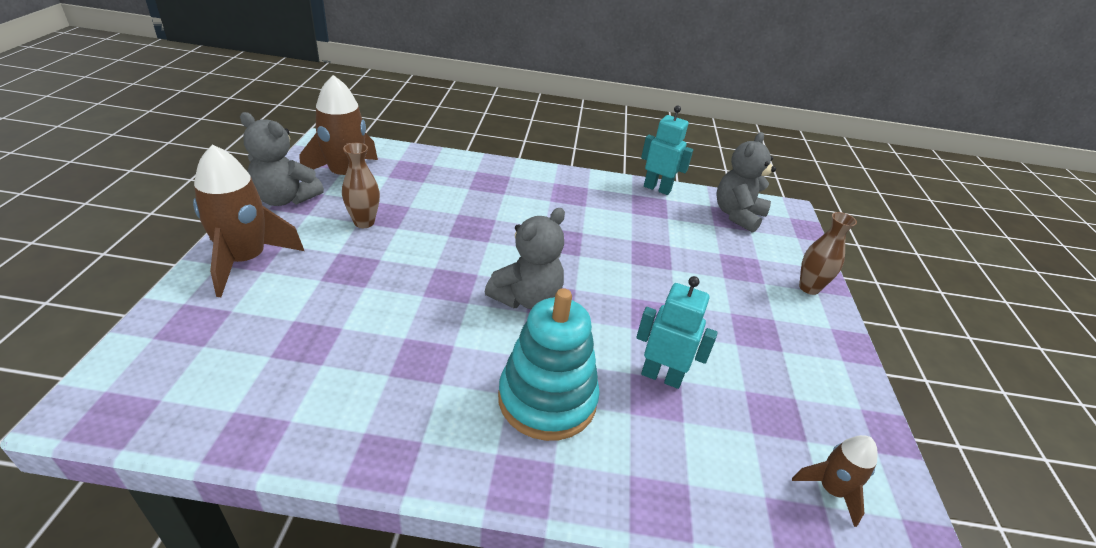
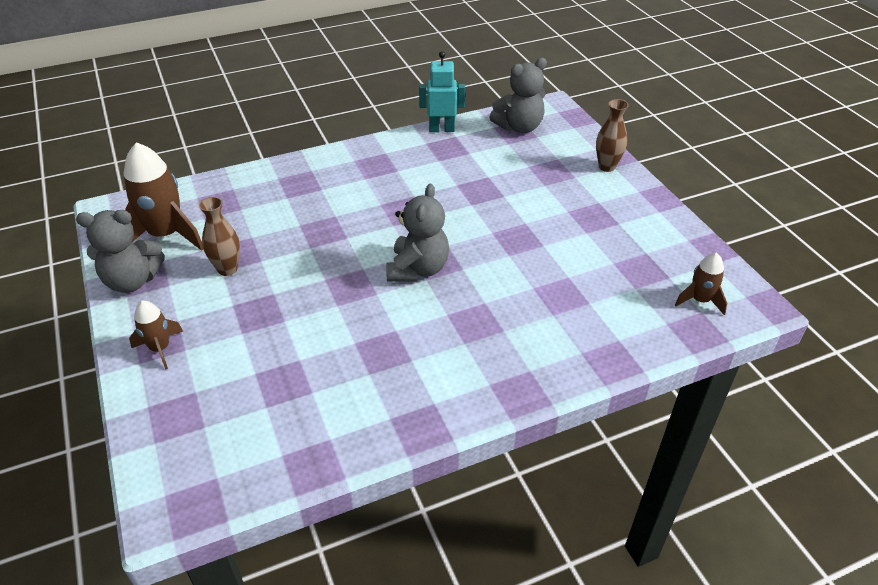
camera: 25 degrees left, 5 degrees up
brown rocket [193,144,304,297] -> brown rocket [129,301,183,369], size x0.54
turquoise stacking toy [498,288,600,441] -> none
turquoise robot [636,276,718,389] -> none
grey teddy bear [716,132,776,233] -> grey teddy bear turned 120 degrees counterclockwise [489,58,547,133]

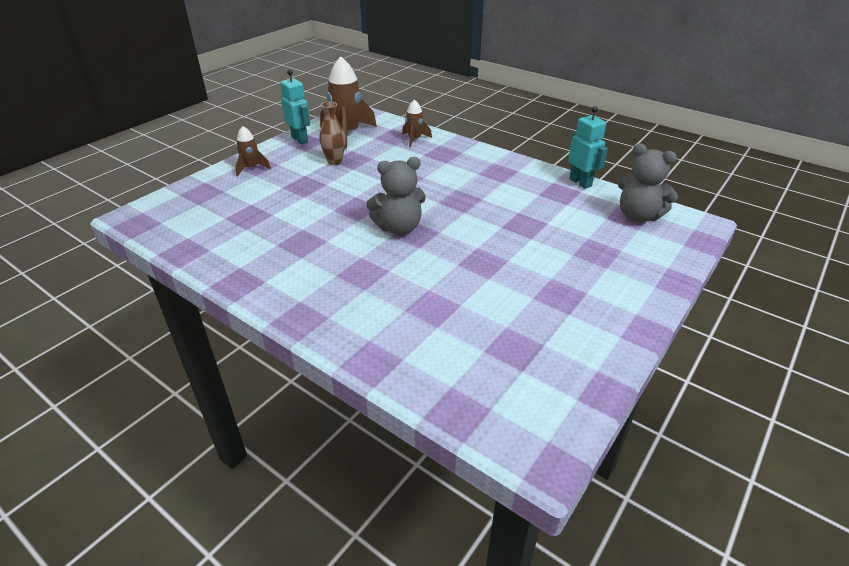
camera: 60 degrees right, 5 degrees down
grey teddy bear [76,210,165,293] -> turquoise robot [280,70,310,145]
brown vase [596,99,629,172] -> none
brown rocket [675,253,727,315] -> brown rocket moved to [402,99,432,148]

